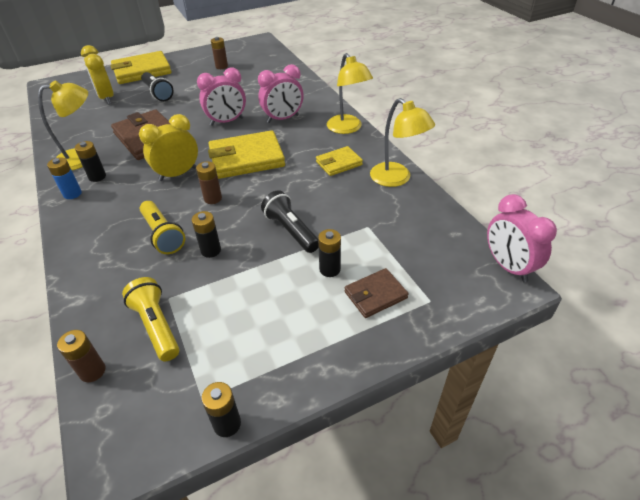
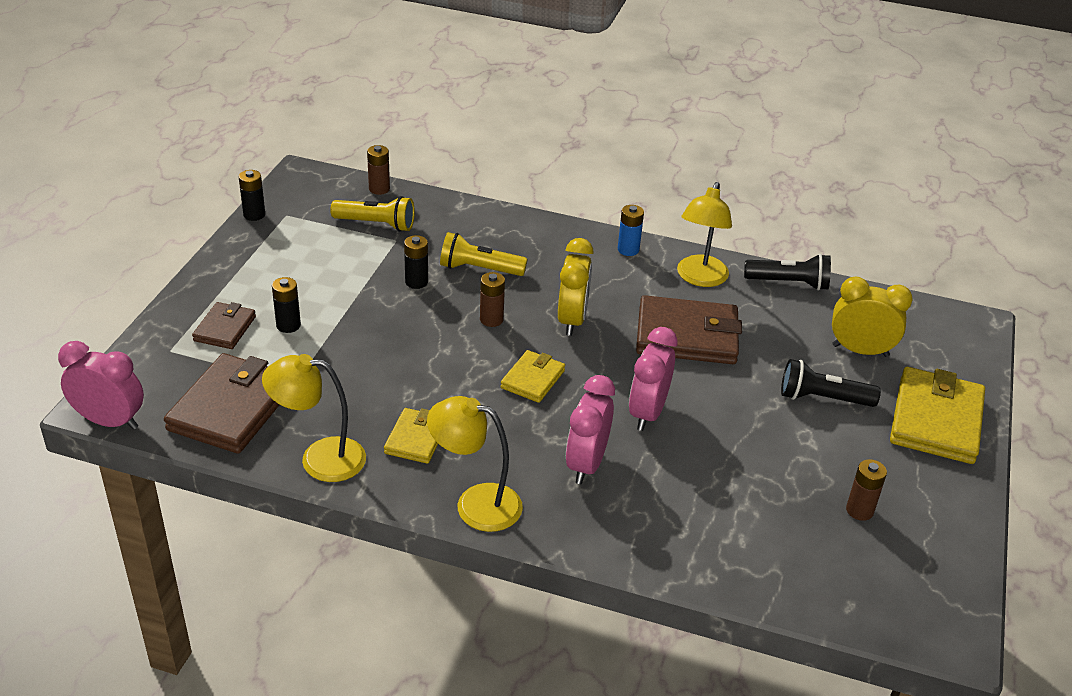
camera: 130 degrees right, 5 degrees down
black battery [75,141,106,182] -> none
yellow wallet [208,130,285,179] -> yellow wallet [501,350,565,403], size x0.55
black flashlight [261,190,319,253] -> black flashlight moved to [744,254,831,290]
none -> brown wallet [164,353,280,454]

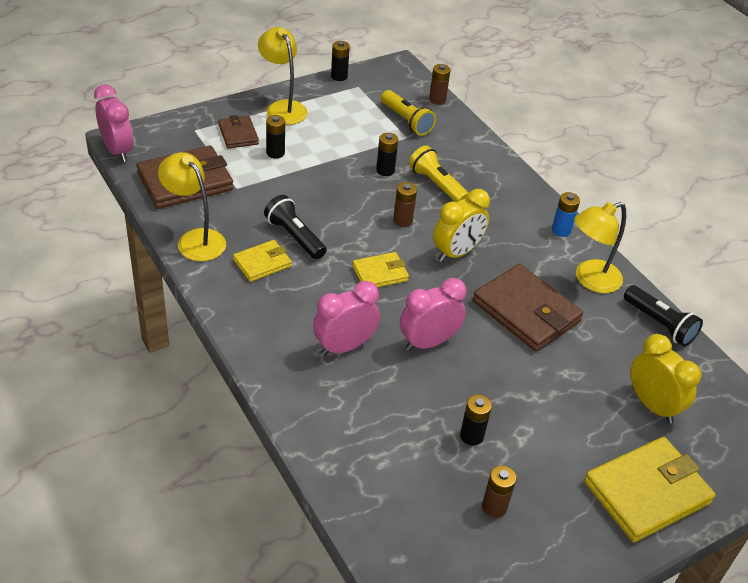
camera: 40 degrees right, 5 degrees up
brown wallet [192,302,256,349] -> brown wallet turned 75 degrees counterclockwise [218,115,259,149]
yellow lamp [427,396,523,532] -> yellow lamp moved to [258,27,308,125]
black flashlight [781,359,881,407] -> black flashlight moved to [264,195,327,260]
none -> black battery [460,395,492,446]

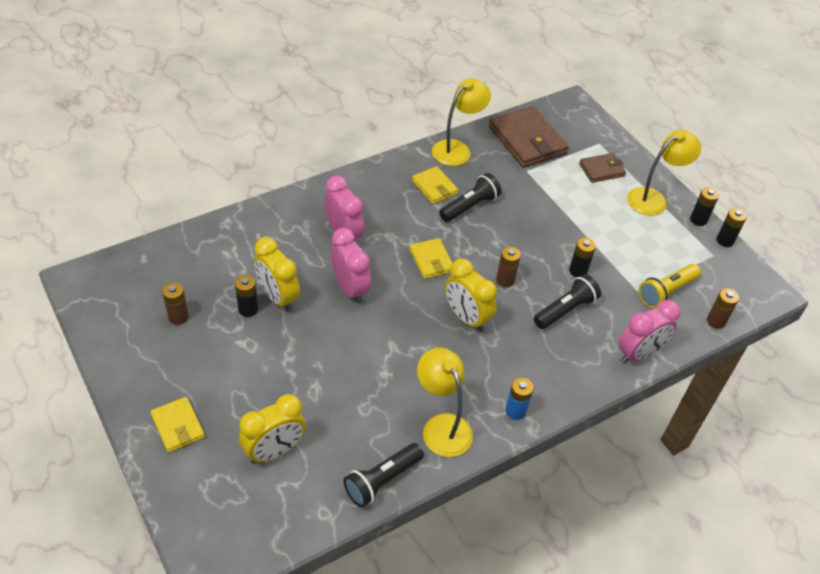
camera: 90 degrees right, 5 degrees up
pink clock [94,84,133,162] -> pink clock moved to [618,300,680,364]
black battery [266,115,285,159] -> black battery moved to [690,187,719,226]
yellow flashlight [409,145,469,202] -> black flashlight [534,274,601,329]
brown wallet [473,264,583,352] -> none
yellow wallet [584,437,716,543] -> yellow wallet [150,397,205,453], size x0.55
none -> yellow clock [254,237,300,312]

